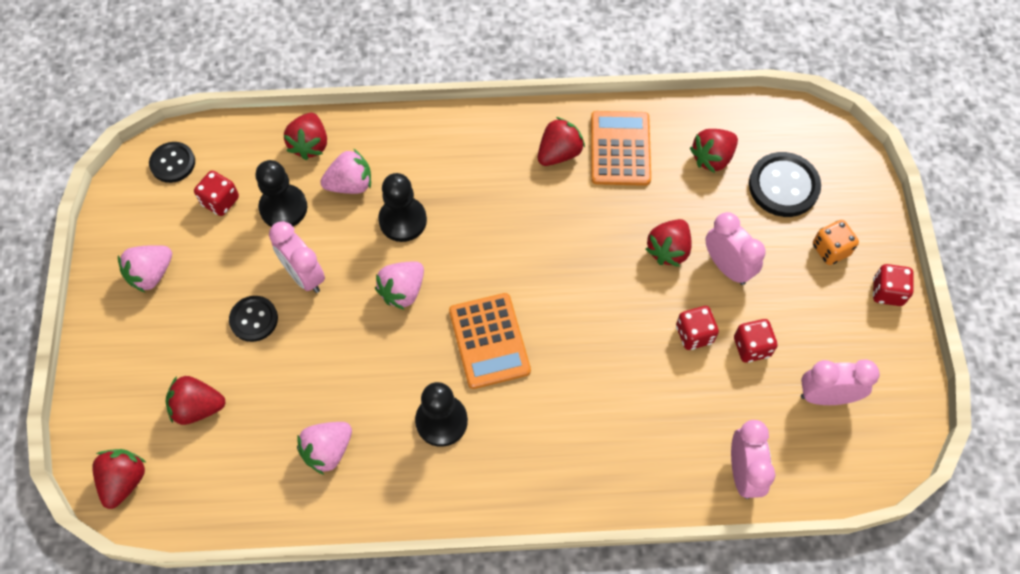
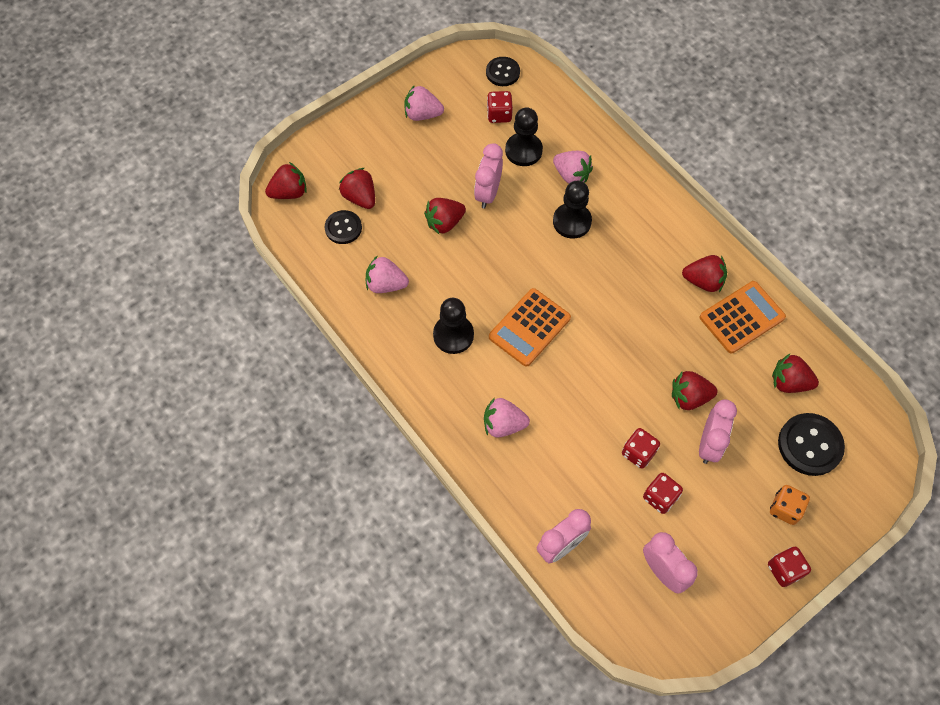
camera: 55 degrees right, 0 degrees up
black button [229,296,278,342] -> black button moved to [325,210,362,244]
red strawberry [284,113,327,160] -> red strawberry moved to [424,198,466,235]
pink strawberry [375,261,424,310] -> pink strawberry moved to [484,397,530,438]

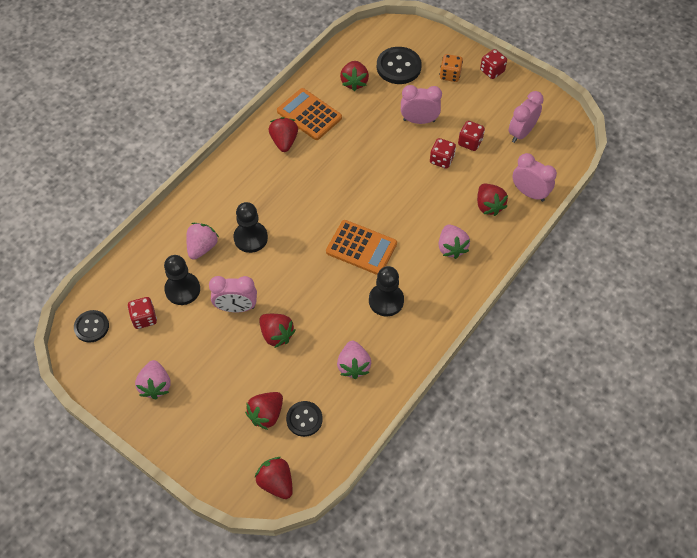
camera: 105 degrees left, 5 degrees down
red strawberry [672,371,718,410] -> red strawberry moved to [477,184,508,216]

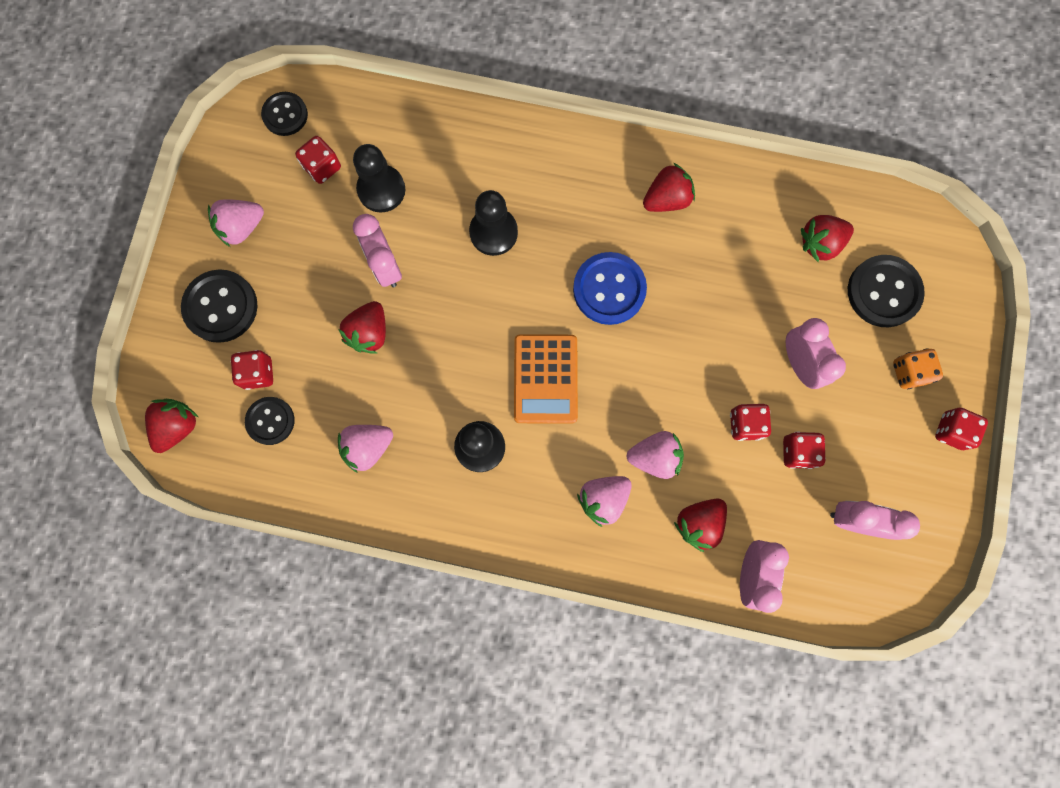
camera: 65 degrees right, 20 degrees up
pink strawberry [186,223,219,260] -> pink strawberry moved to [626,431,684,479]
red strawberry [245,392,283,430] -> red dice [231,350,273,390]
orange calculator [277,88,342,140] -> none
none -> black button [181,269,258,343]
none -> blue button [573,252,647,325]

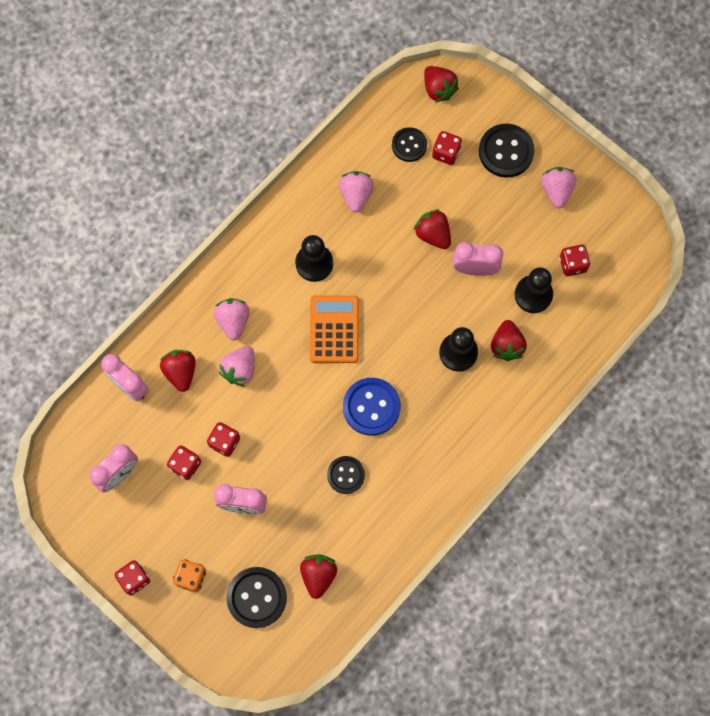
camera: 120 degrees right, 5 degrees down
black button [261,92,308,136] -> black button moved to [327,456,365,494]
orange calculator [514,334,578,424] -> orange calculator turned 60 degrees clockwise [310,296,359,363]
red strawberry [643,163,695,212] -> red strawberry moved to [491,320,527,361]

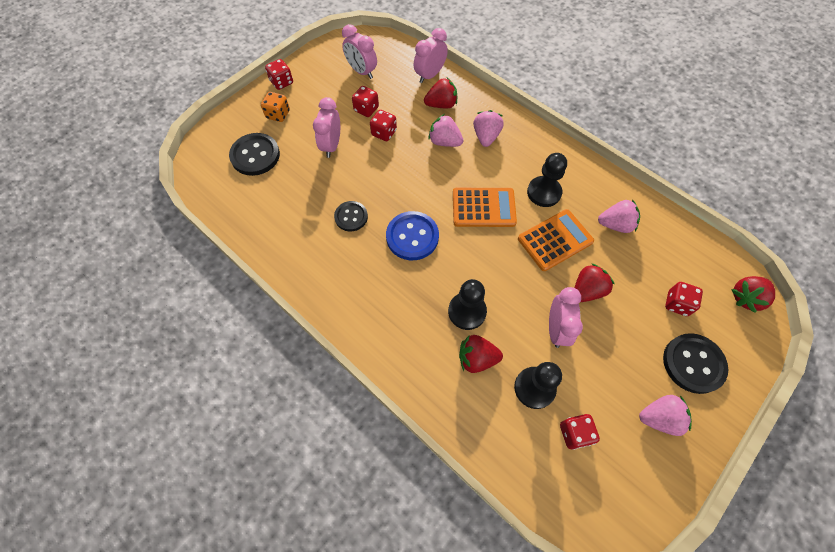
camera: 90 degrees right, 10 degrees down
pink strawberry [214,298,249,341] -> pink strawberry turned 75 degrees counterclockwise [473,110,504,147]
red strawberry [300,554,337,599] -> none
black button [392,127,427,162] -> none
none -> orange calculator [518,209,594,271]

